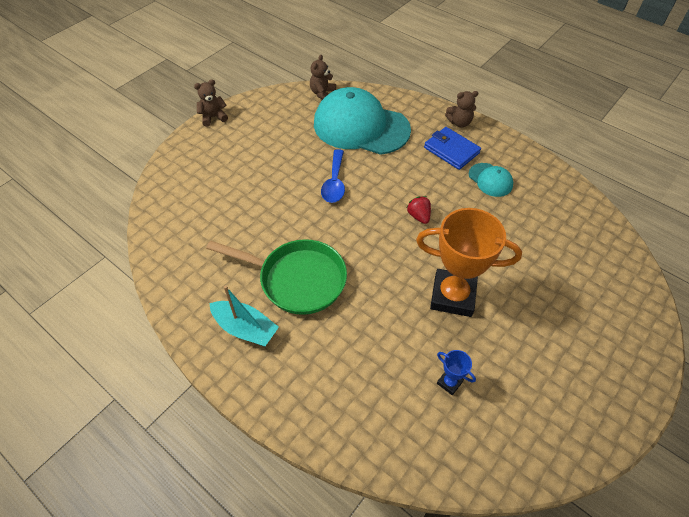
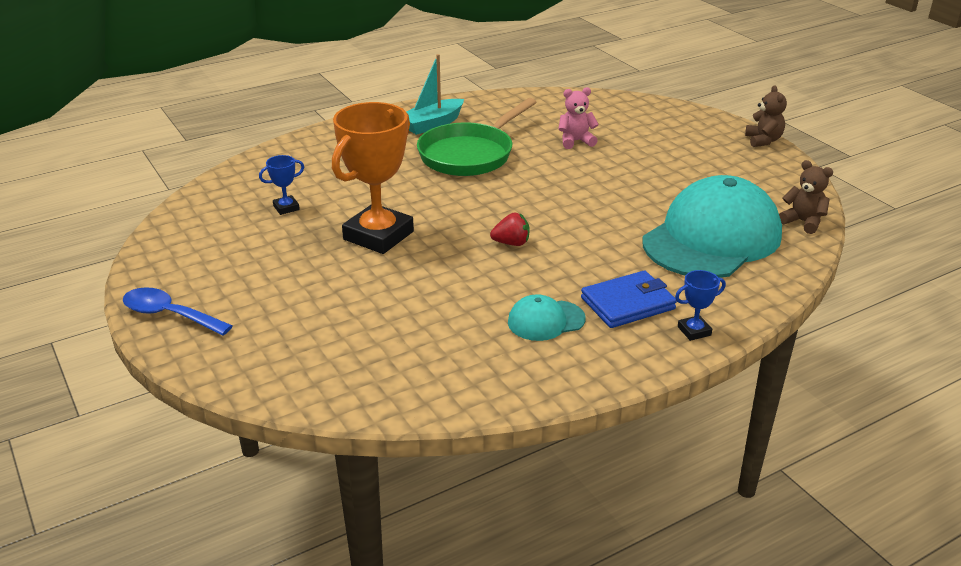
camera: 110 degrees right, 20 degrees down
blue spoon [321,149,345,203] -> blue spoon moved to [123,287,233,336]
brown teddy bear [445,91,478,127] -> blue trophy [675,270,726,341]
none -> pink teddy bear [558,87,599,149]

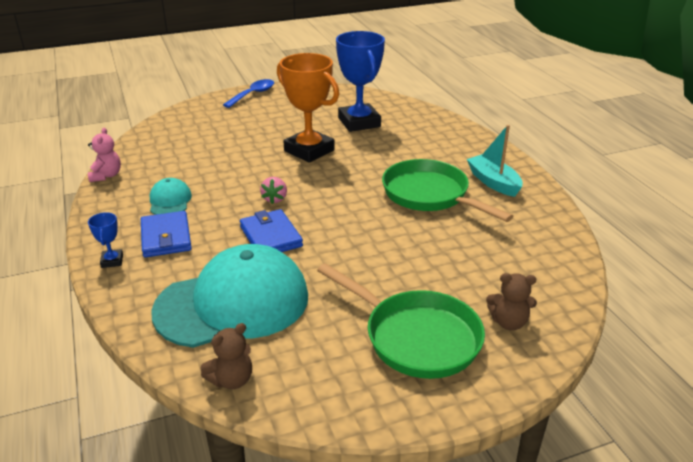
camera: 100 degrees right, 0 degrees up
blue trophy [259,155,304,215] -> blue trophy [336,31,385,132], size x2.37
red strawberry [490,213,529,246] -> pink strawberry [260,177,287,204]
pink teddy bear [558,87,599,149] -> pink teddy bear moved to [88,127,121,182]
turquoise cap [642,175,782,278] -> turquoise cap turned 75 degrees counterclockwise [151,244,308,348]
brown teddy bear [745,85,787,147] -> brown teddy bear moved to [486,273,537,330]
none -> blue wallet [240,209,303,252]
none -> green pan [317,263,485,379]

